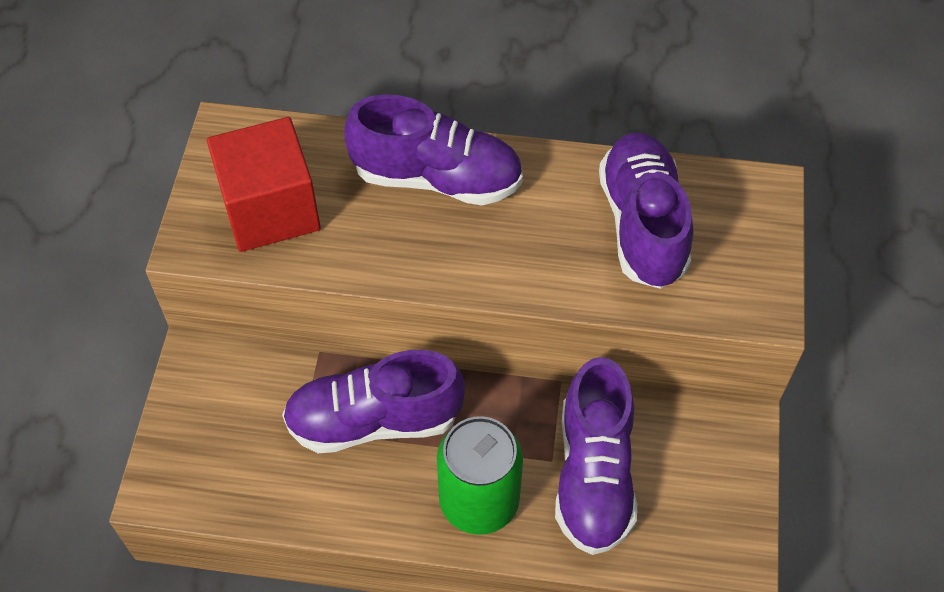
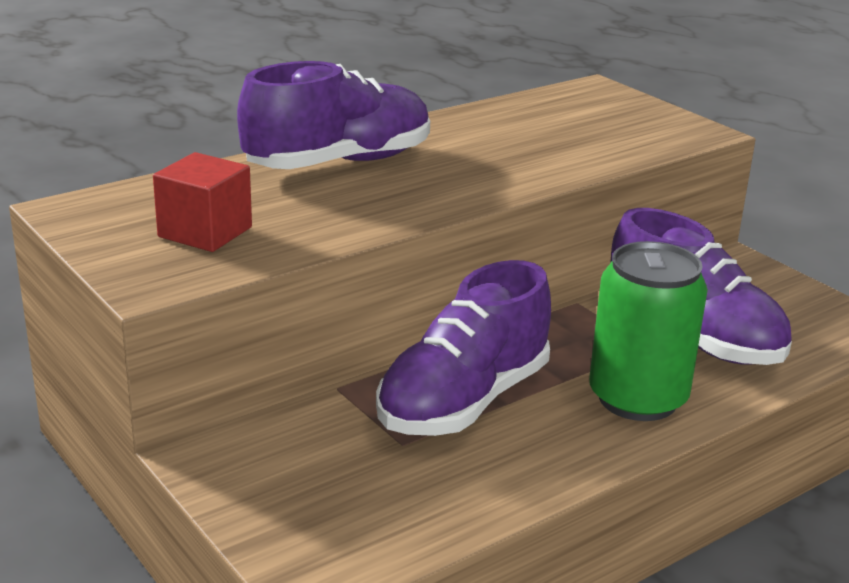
camera: 45 degrees left, 30 degrees down
red cube [207,117,321,252] -> red cube [153,152,252,252], size x0.62
purple shoe [599,132,693,289] -> none

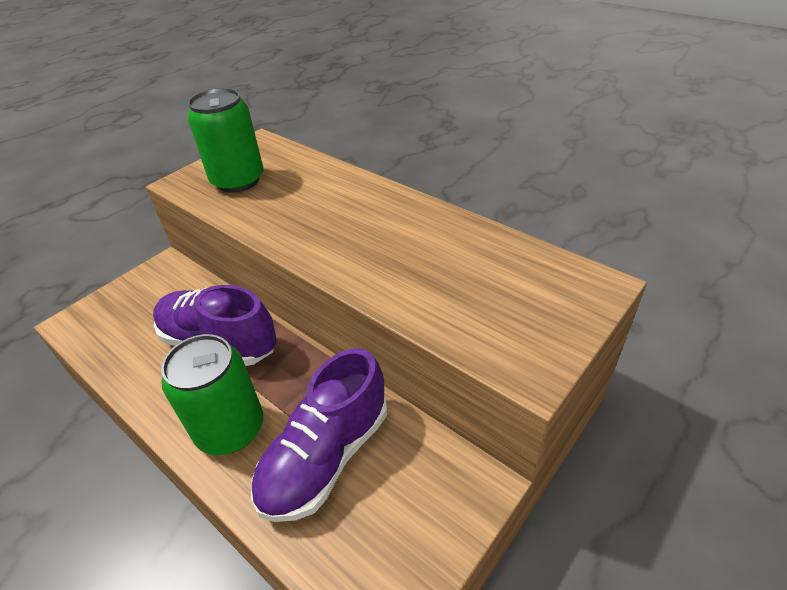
camera: 80 degrees right, 15 degrees up
red cube [153,152,252,252] -> green can [187,88,264,193]
purple shoe [237,61,430,169] -> none

